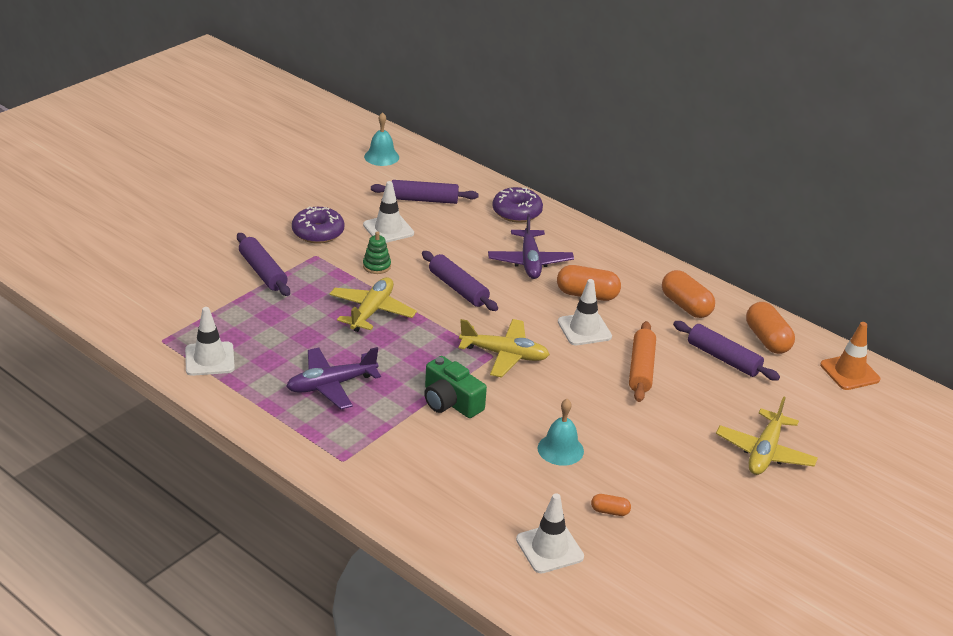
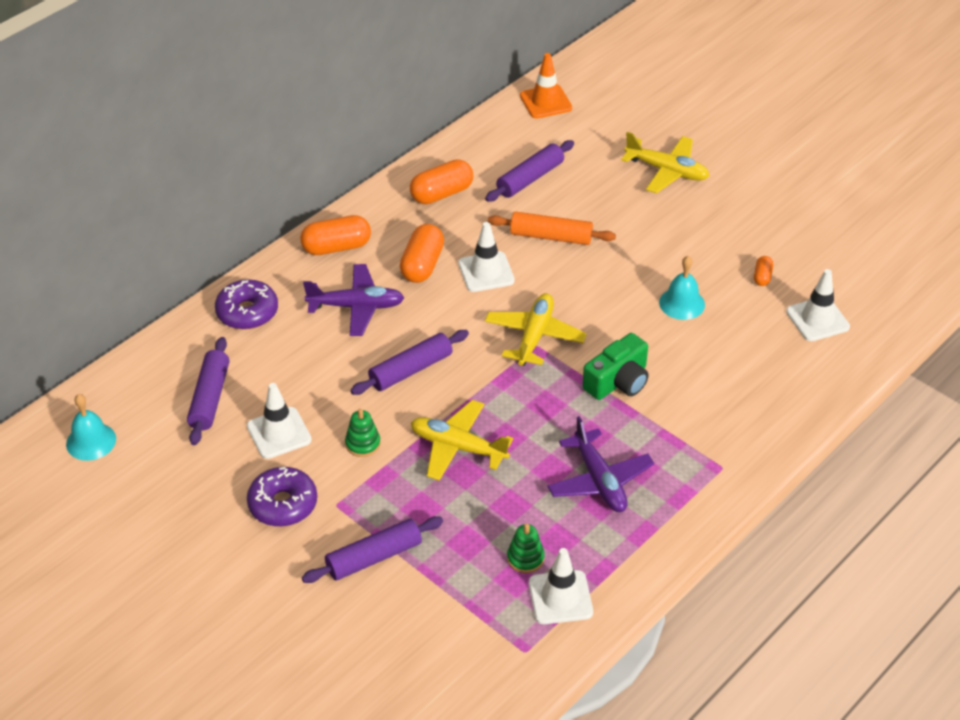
camera: 85 degrees left, 10 degrees up
orange capsule [746,302,795,354] -> orange capsule moved to [300,215,371,255]
none -> green stacking toy [507,523,545,573]

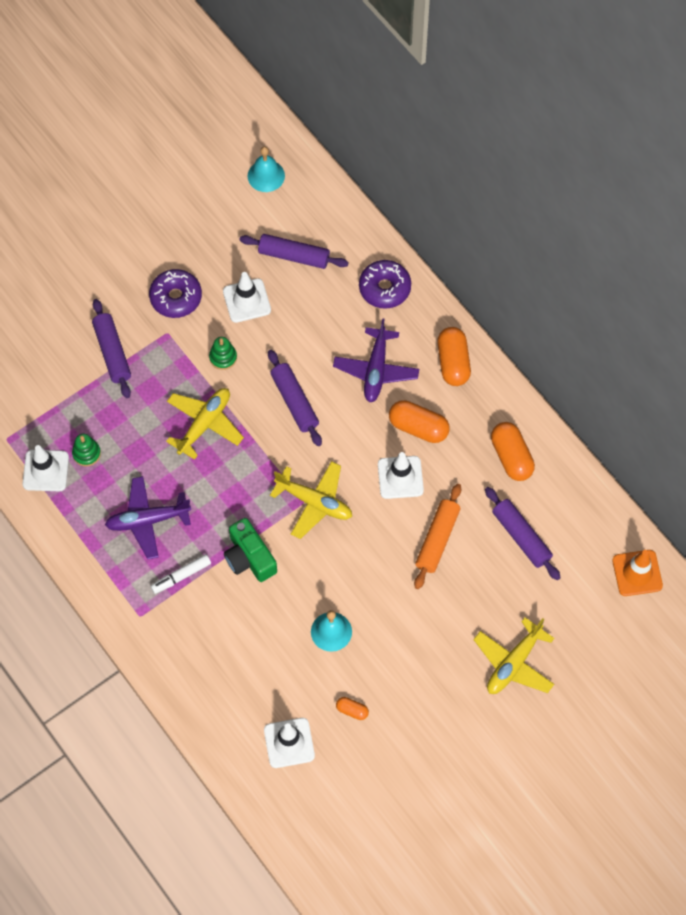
camera: 100 degrees right, 20 degrees up
none -> white marker [151,554,211,594]

